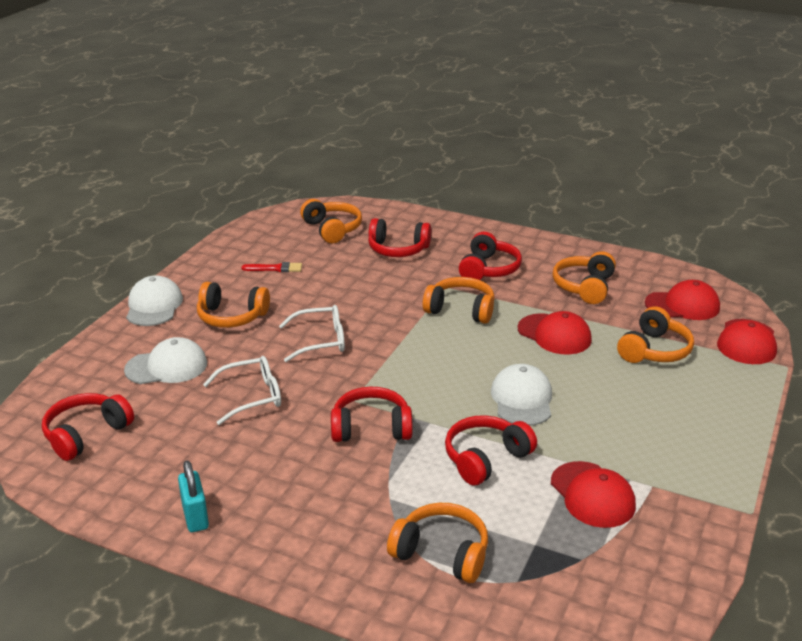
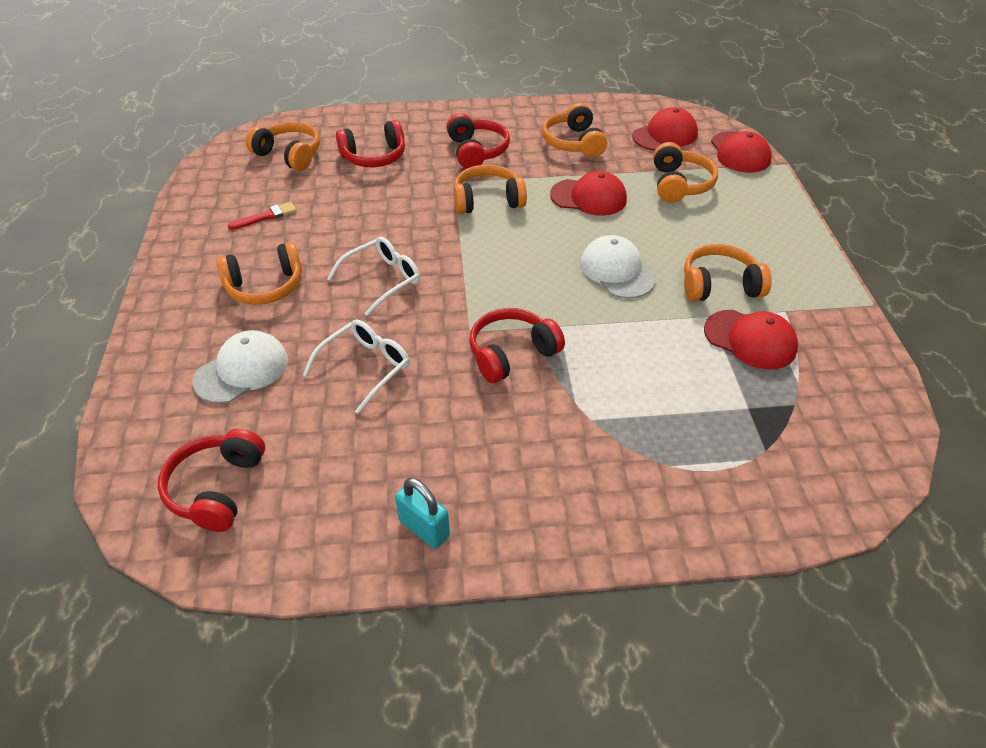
camera: 30 degrees left, 15 degrees up
white cap [126,275,183,326] -> none
orange headphones [387,503,488,583] -> orange headphones moved to [684,244,772,301]
red headphones [445,415,537,486] -> none

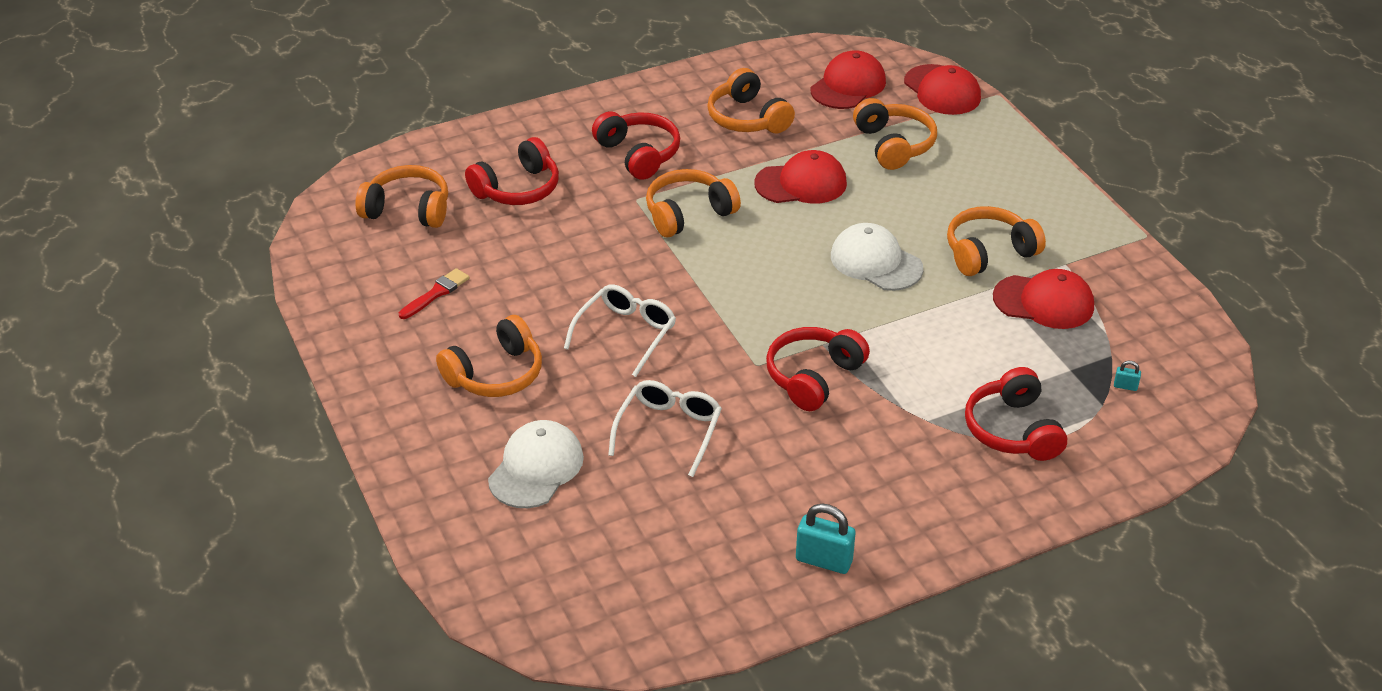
camera: 20 degrees left, 5 degrees down
red headphones [158,429,265,532] -> red headphones moved to [965,367,1067,461]
none -> turquoise padlock [1114,361,1141,391]

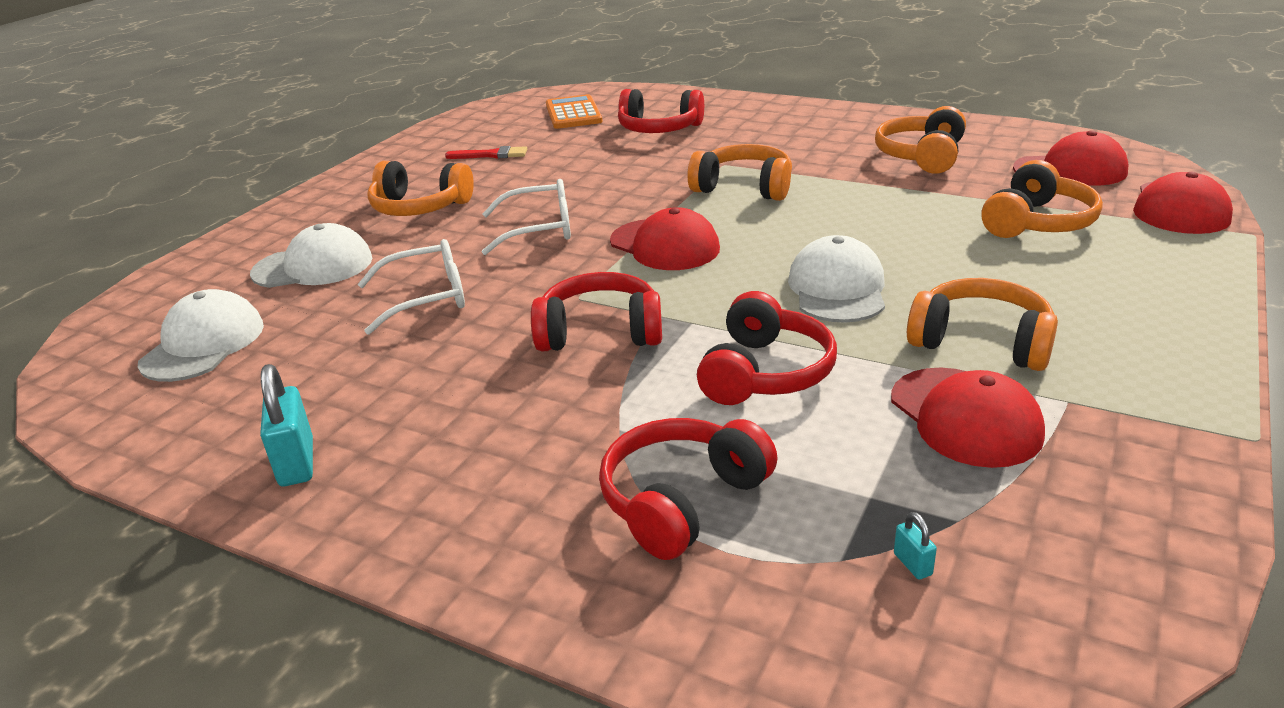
camera: 55 degrees right, 10 degrees down
orange headphones [356,165,448,228] -> orange calculator [546,94,602,129]
red headphones [592,112,680,180] -> red headphones moved to [697,291,837,405]
red cap [754,150,847,204] -> red cap moved to [610,207,720,270]
none -> white cap [138,289,264,382]

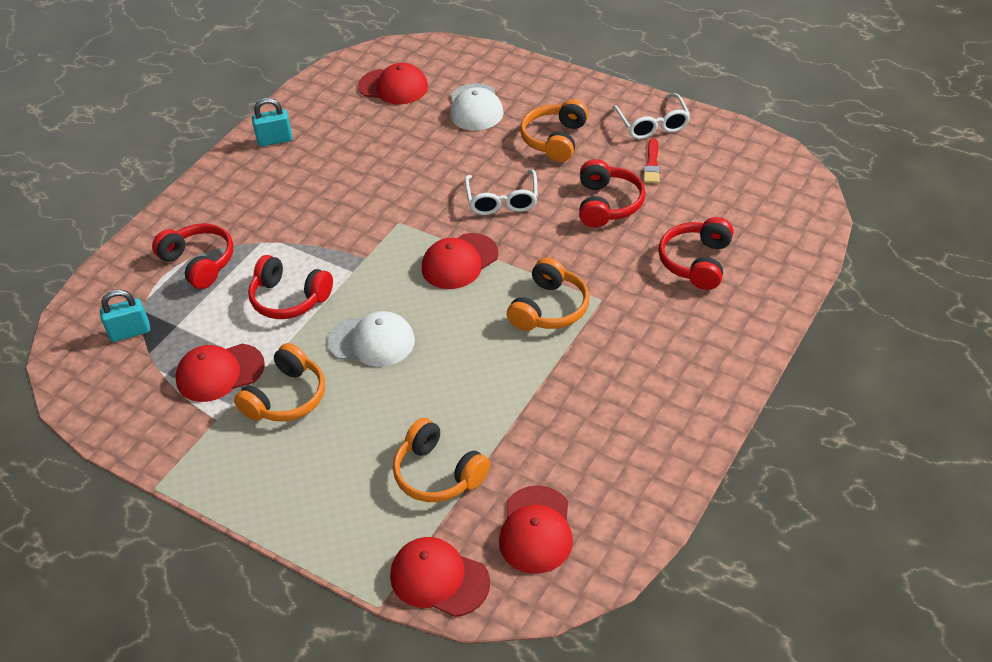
camera: 95 degrees right, 15 degrees up
white cap [138,289,264,382] -> red cap [358,63,428,104]
white glasses [358,239,465,335] -> white glasses moved to [612,93,691,139]
red headphones [531,272,662,351] -> red headphones moved to [579,159,646,228]
orange calculator [546,94,602,129] -> none
orange headphones [875,106,966,174] -> none
turquoise padlock [894,512,937,579] -> turquoise padlock [100,289,150,342], size x2.11

